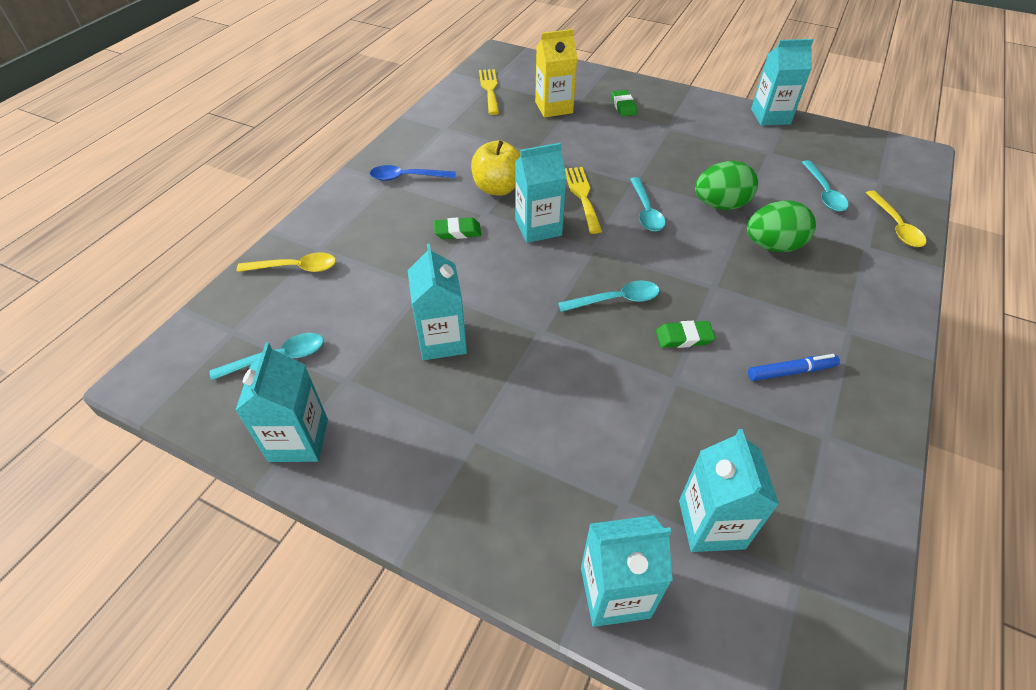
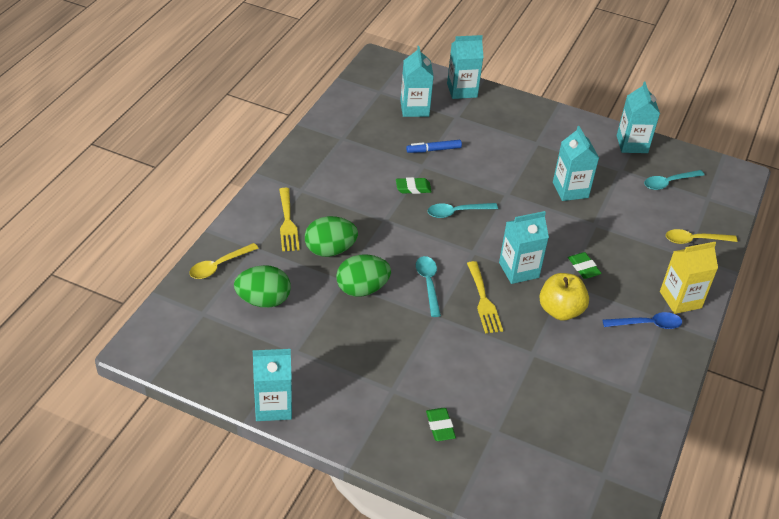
camera: 175 degrees right, 5 degrees down
green eraser [434,217,481,239] -> green eraser turned 75 degrees clockwise [568,252,602,279]
yellow fork [479,69,499,115] -> yellow fork moved to [279,188,300,251]
yellow carton [535,29,577,118] -> yellow carton moved to [660,242,718,314]
blue marker [748,354,840,381] -> blue marker moved to [406,140,462,153]
turquoise spoon [802,160,849,212] -> green egg [234,265,291,308]
yellow spoon [866,191,926,247] -> yellow spoon turned 120 degrees counterclockwise [189,243,259,279]

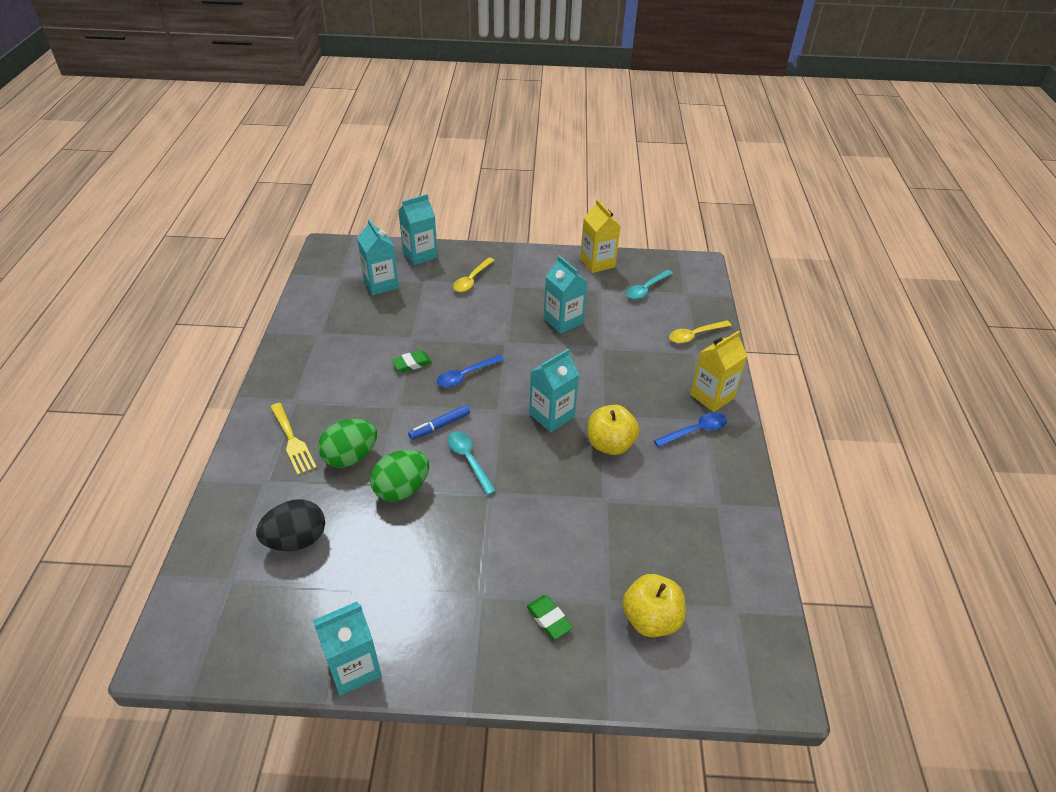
camera: 20 degrees left, 0 degrees up
yellow spoon [189,243,259,279] -> yellow spoon moved to [453,257,494,292]
green egg [234,265,291,308] -> black egg [256,499,325,551]
blue marker [406,140,462,153] -> blue marker moved to [408,405,470,440]
turquoise spoon [428,203,498,218] -> blue spoon [437,355,505,387]
yellow fork [467,261,503,333] -> none
green eraser [568,252,602,279] -> none
turquoise carton [617,82,660,153] -> yellow carton [580,199,620,273]
none -> yellow apple [622,574,686,637]

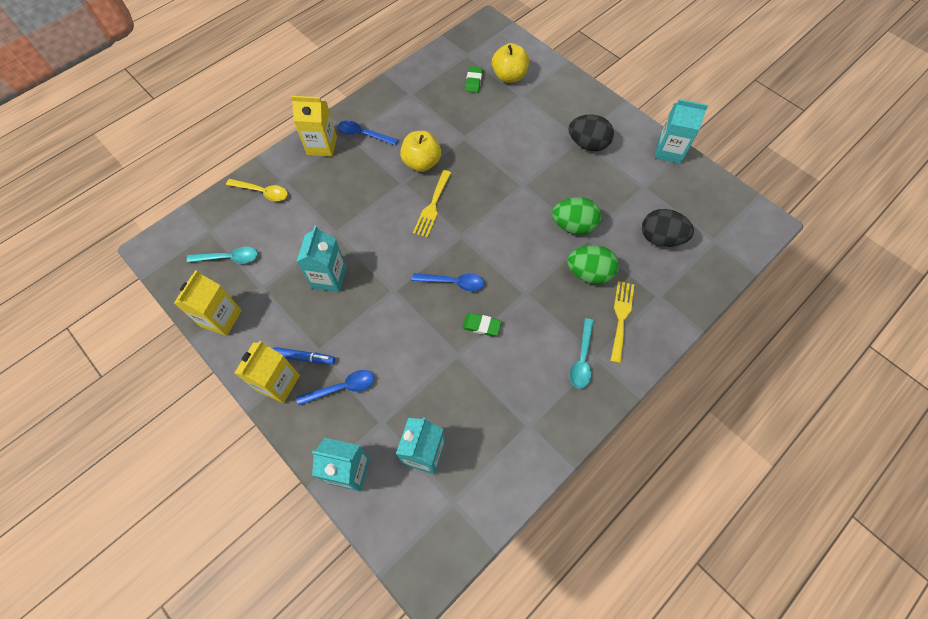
camera: 135 degrees left, 20 degrees up
blue marker [408,405,470,440] -> blue marker moved to [273,347,335,365]
turquoise spoon [448,431,496,495] -> turquoise spoon moved to [570,318,594,389]
yellow spoon [453,257,494,292] -> blue spoon [296,370,374,406]
green eraser [527,595,573,639] -> green eraser moved to [465,66,483,93]
turquoise carton [529,349,579,432] -> yellow fork [413,170,451,238]
none -> yellow carton [234,341,300,403]
none -> black egg [568,114,614,151]

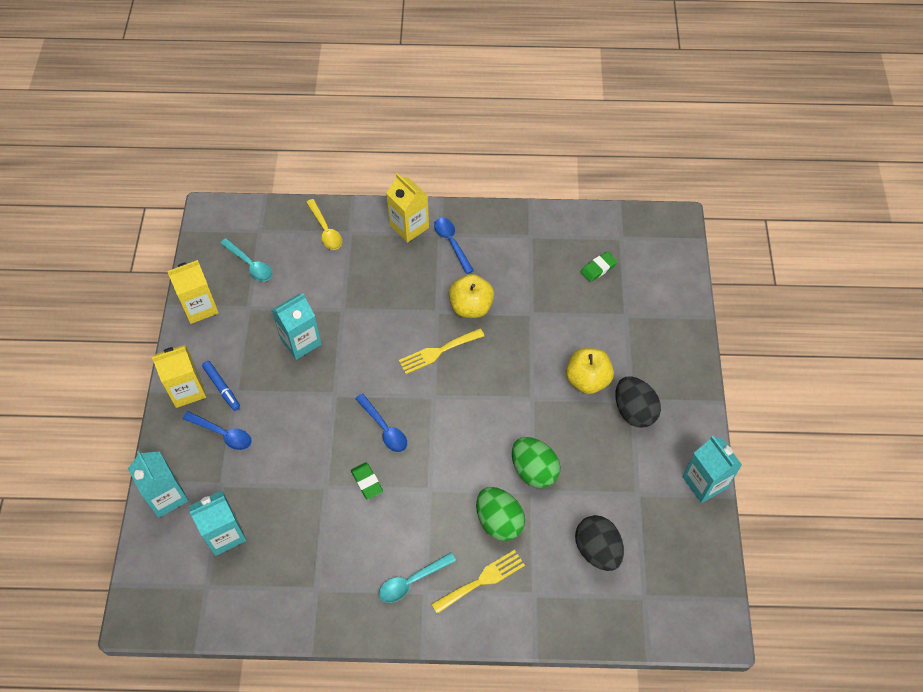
camera: 45 degrees right, 5 degrees down
yellow apple [492,43,529,83] -> yellow apple moved to [566,348,614,394]

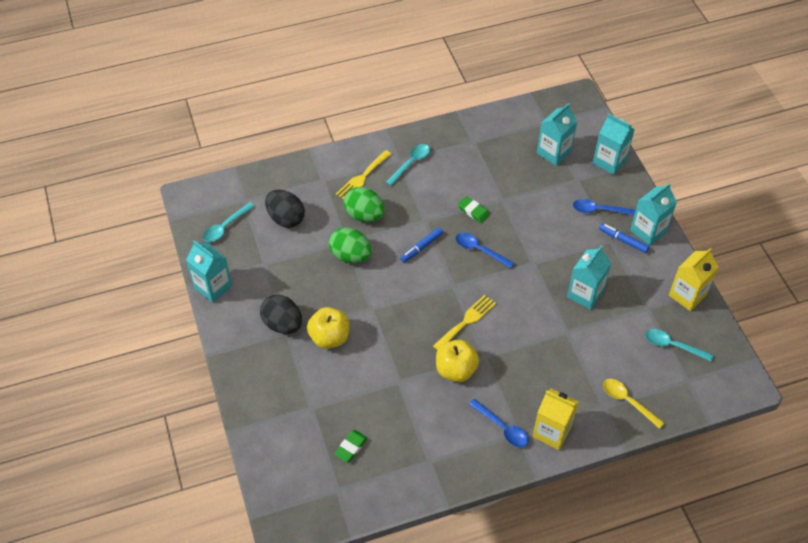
camera: 160 degrees right, 5 degrees down
yellow carton [152,344,206,408] -> turquoise carton [630,183,677,246]
none -> turquoise spoon [203,202,255,242]
none -> blue marker [401,227,443,262]

